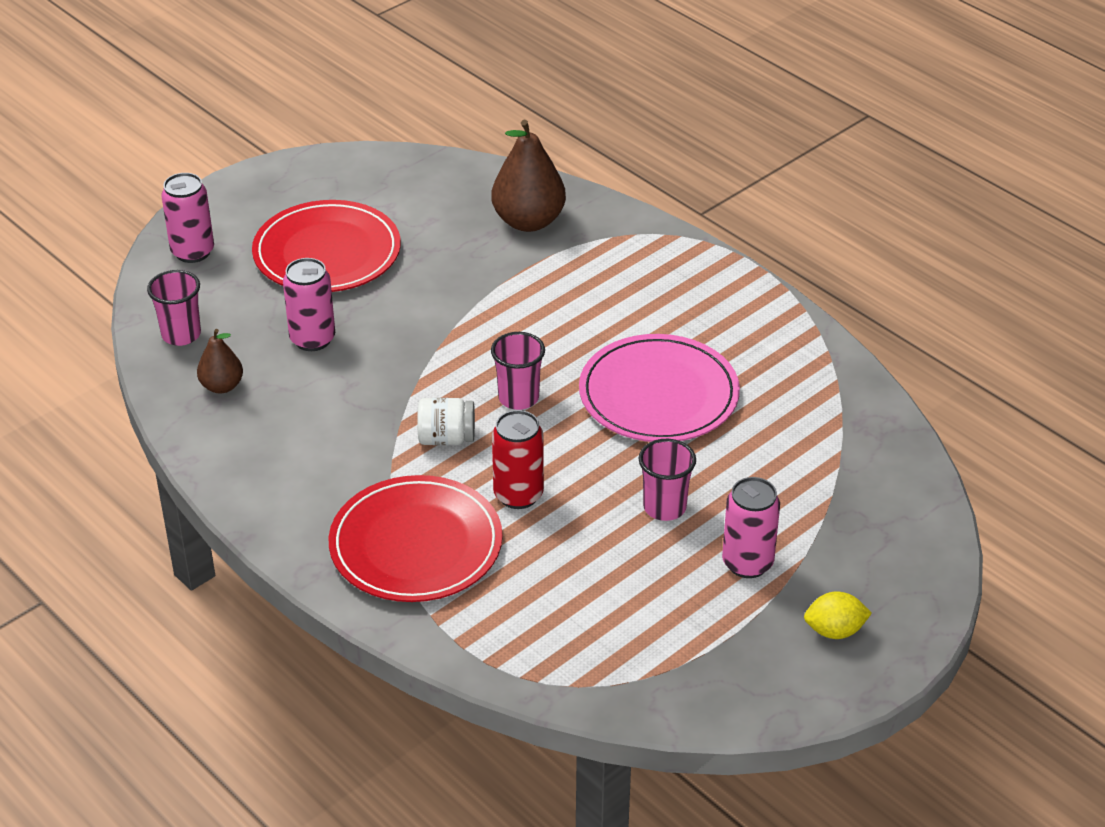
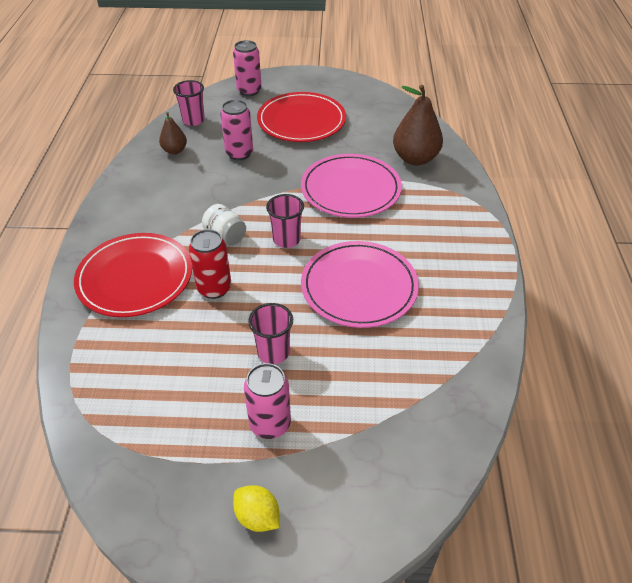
camera: 45 degrees right, 5 degrees up
none -> pink plate [301,154,402,218]

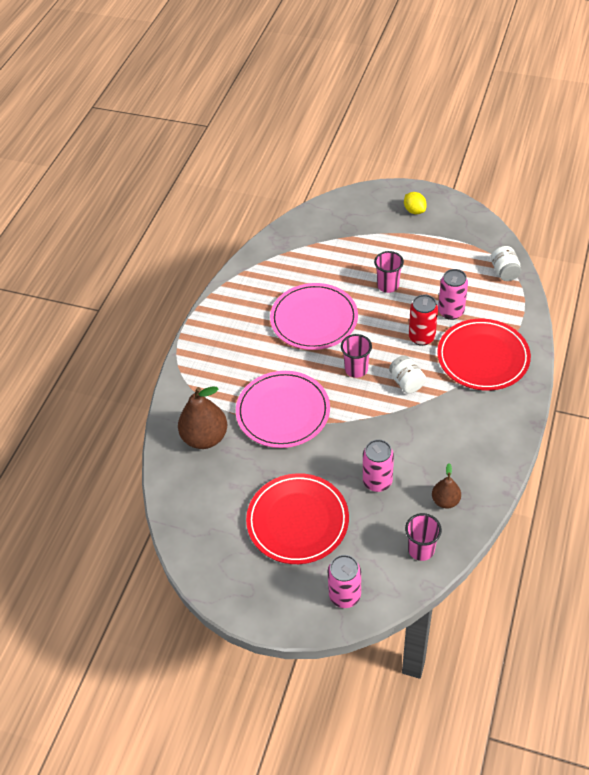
camera: 160 degrees left, 5 degrees up
pink can [244,363,291,439] -> pink can moved to [438,269,468,320]
none -> white jar [491,246,521,281]

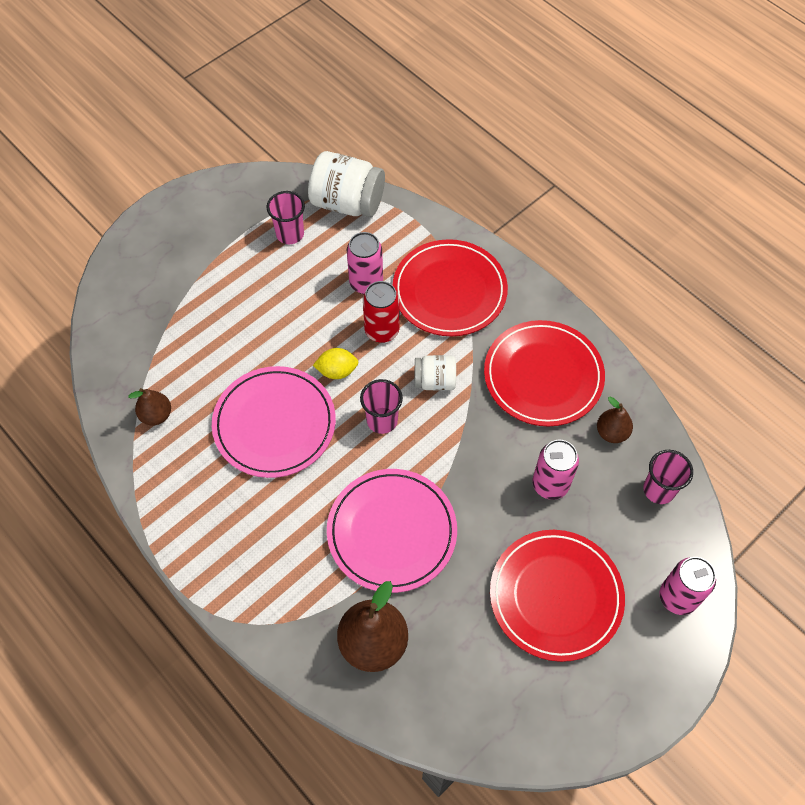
camera: 65 degrees left, 10 degrees up
pink cup [374,251,404,293] -> pink cup moved to [267,191,305,244]
yellow lemon [404,192,427,214] -> yellow lemon moved to [313,348,359,379]
white jar [491,246,521,281] -> white jar [308,151,385,217], size x1.75
none -> brown pear [128,388,171,426]
none -> red plate [484,320,605,427]

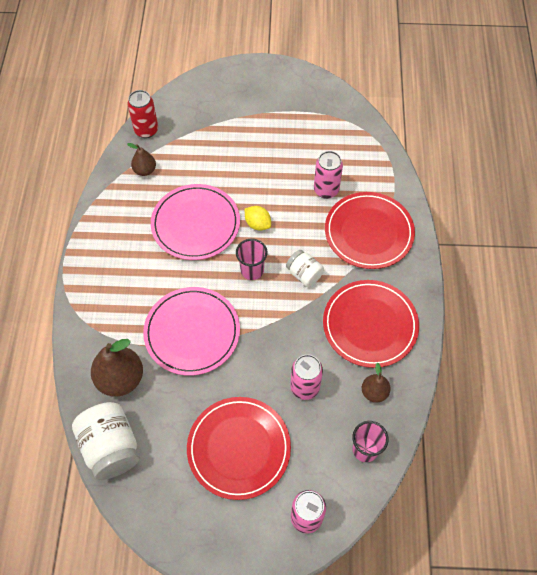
camera: 45 degrees right, 0 degrees up
pink cup [267,191,305,244] -> none
white jar [308,151,385,217] -> white jar moved to [72,402,140,480]
red can [363,281,400,343] -> red can moved to [127,90,158,138]

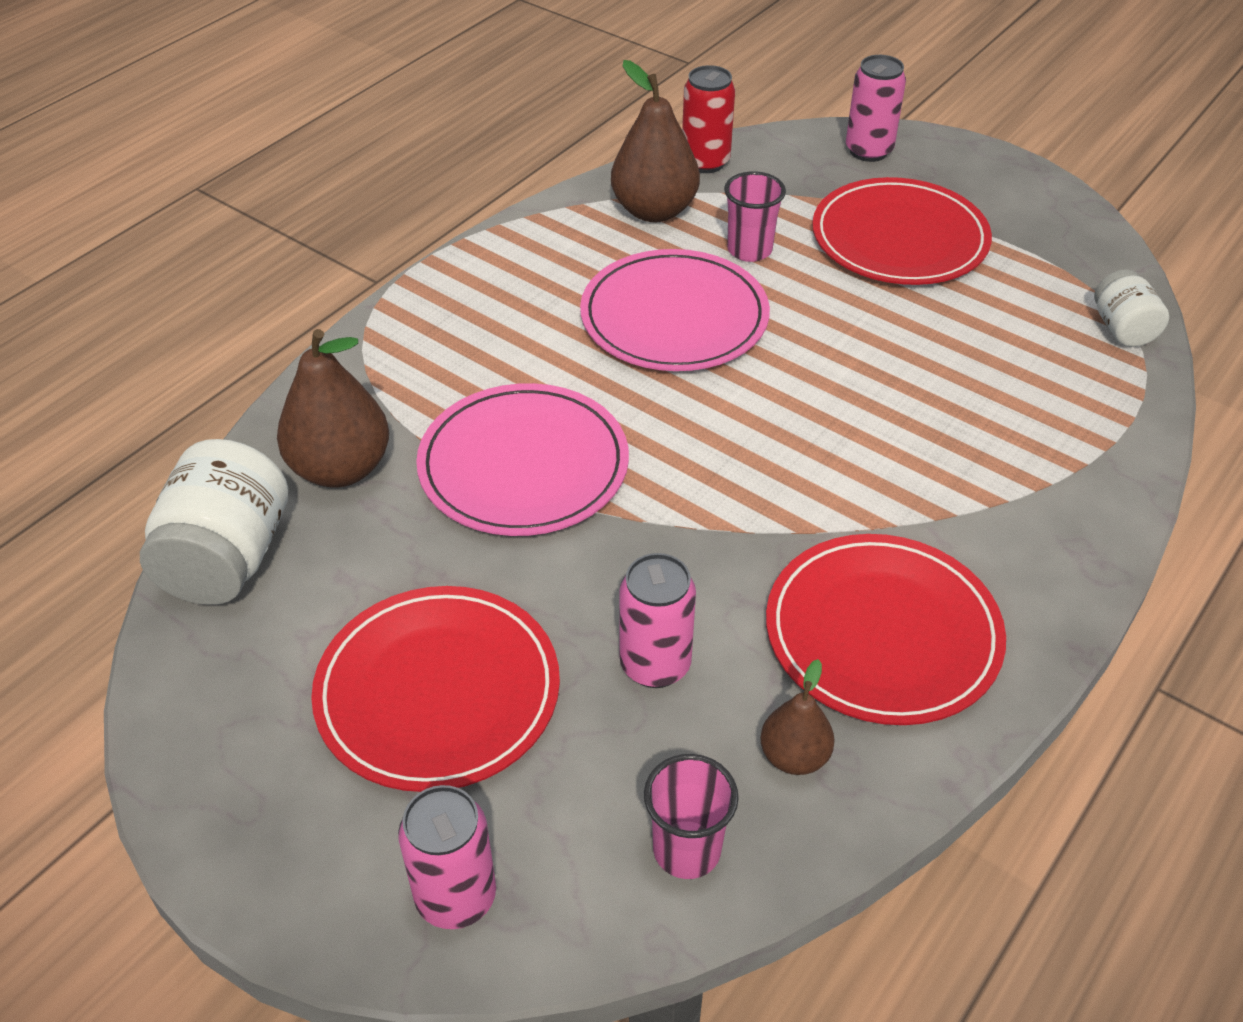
camera: 35 degrees right, 15 degrees down
brown pear [127,143,156,176] -> brown pear [611,60,700,222], size x1.79
pink cup [236,239,268,280] -> pink cup moved to [724,171,786,262]
yellow lemon [245,206,271,231] -> none
white jar [286,250,324,287] -> white jar moved to [1094,269,1169,347]
pink can [314,151,343,199] -> pink can moved to [846,55,906,162]
red plate [325,192,415,269] -> red plate moved to [812,177,992,285]

